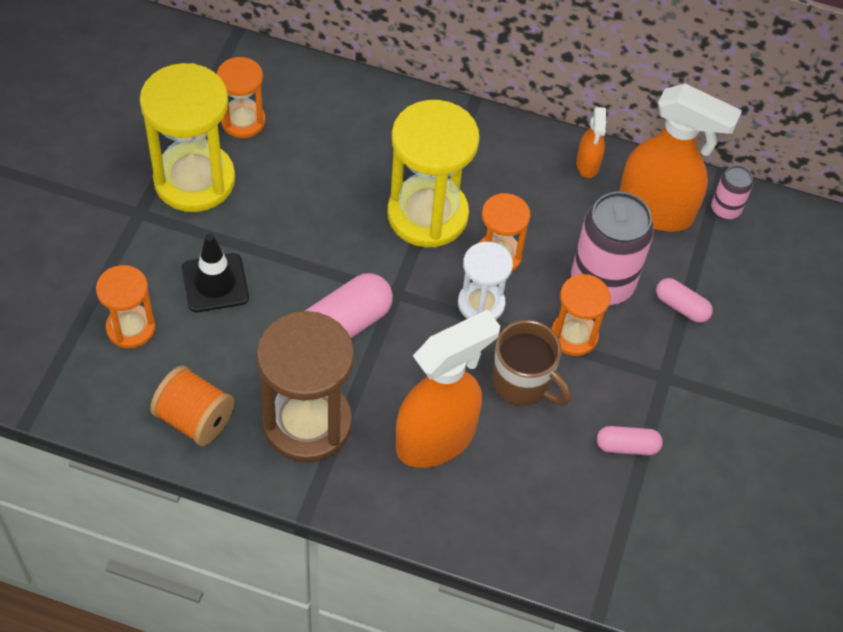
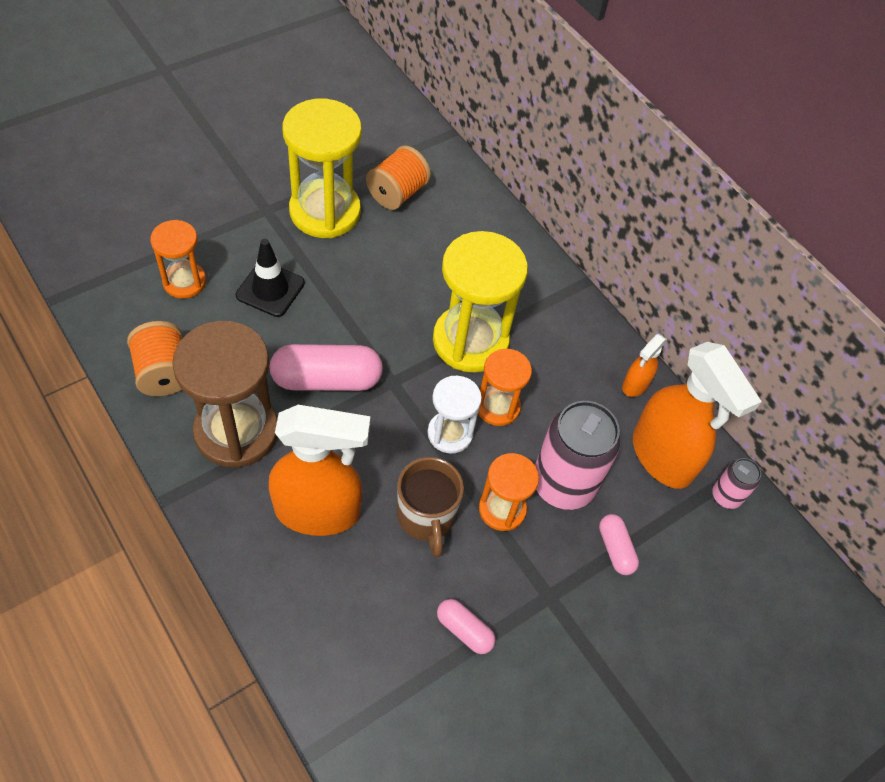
camera: 35 degrees right, 0 degrees up
orange hourglass [217,57,265,138] -> orange spool [366,145,431,210]

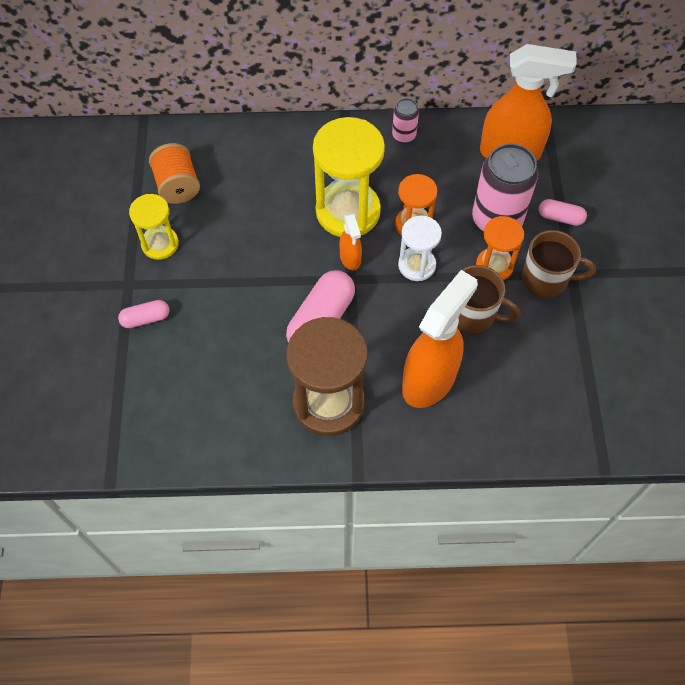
camera: 50 degrees left, 5 degrees up
orange spool [127,321,182,396] -> none
orange hourglass [150,220,206,299] -> none
black traffic cone [236,239,305,317] -> none
yellow hourglass [282,99,362,238] -> yellow hourglass [129,194,179,260], size x0.56
pink capsule [437,599,496,654] -> pink capsule moved to [118,300,170,328]
orange spray bottle [622,334,667,397] -> orange spray bottle moved to [339,213,362,270]
pink can [712,458,761,509] -> pink can moved to [392,98,419,143]
none -> brown mug [522,230,596,298]

